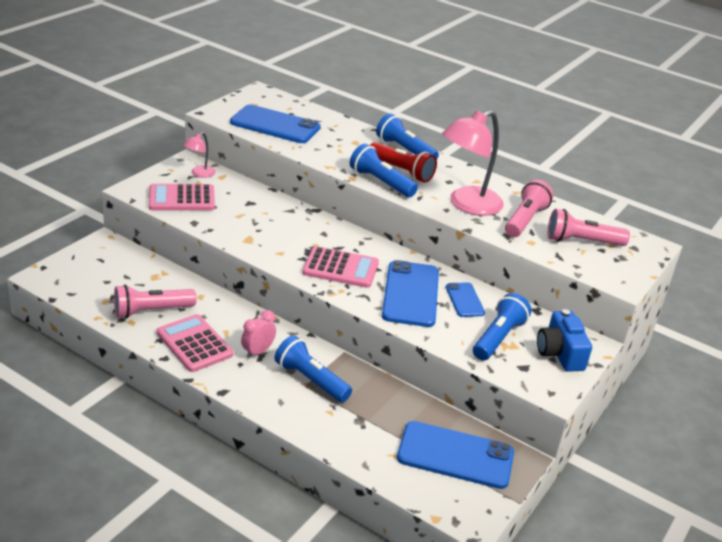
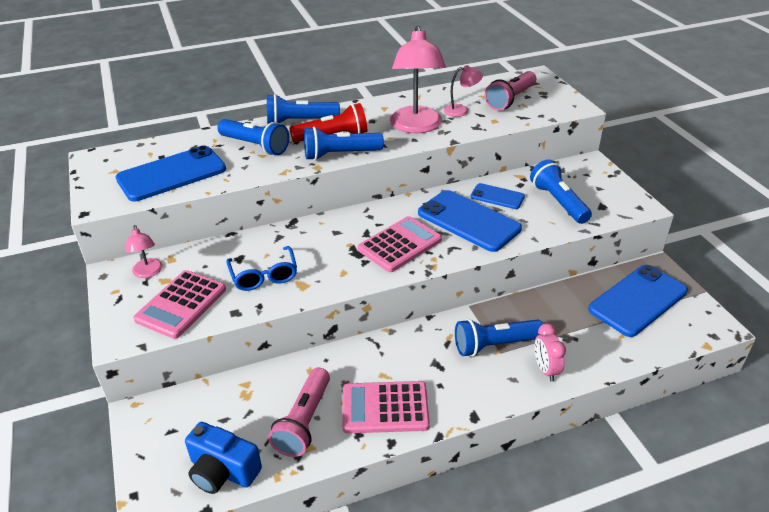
camera: 50 degrees left, 5 degrees up
pink clock [241,310,276,358] -> pink clock moved to [534,323,566,382]
pink flashlight [505,180,554,237] -> pink lamp [444,65,483,117]
blue camera [537,309,592,372] -> blue camera moved to [185,422,262,494]
none -> blue flashlight [218,119,289,155]
none -> blue glasses [227,246,297,291]

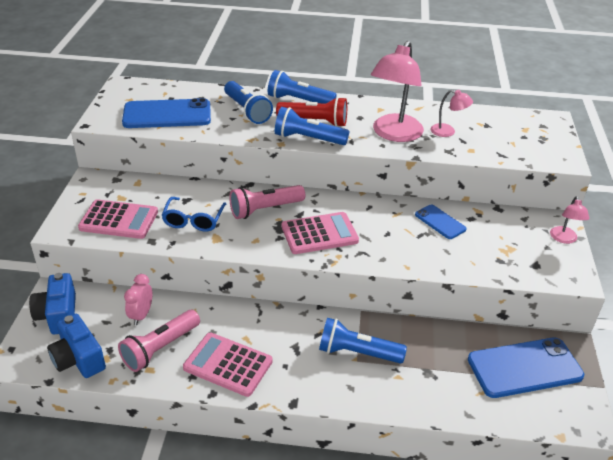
camera: 25 degrees right, 0 degrees up
pink lamp [125,225,163,278] -> pink lamp moved to [550,196,589,244]
pink calculator [133,270,226,339] -> pink calculator turned 135 degrees counterclockwise [78,199,158,239]
blue phone [418,190,522,252] -> none
pink flashlight [485,71,536,111] -> pink flashlight moved to [229,185,305,219]
blue flashlight [530,159,592,224] -> none
pink clock [534,323,566,382] -> pink clock moved to [124,274,152,325]
none -> blue camera [29,273,76,334]

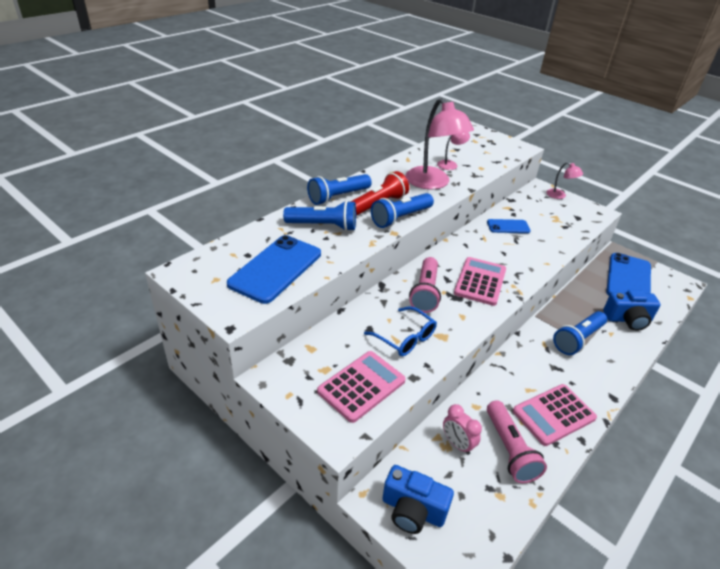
camera: 55 degrees left, 0 degrees up
blue camera [47,314,106,378] -> blue camera moved to [603,290,661,331]

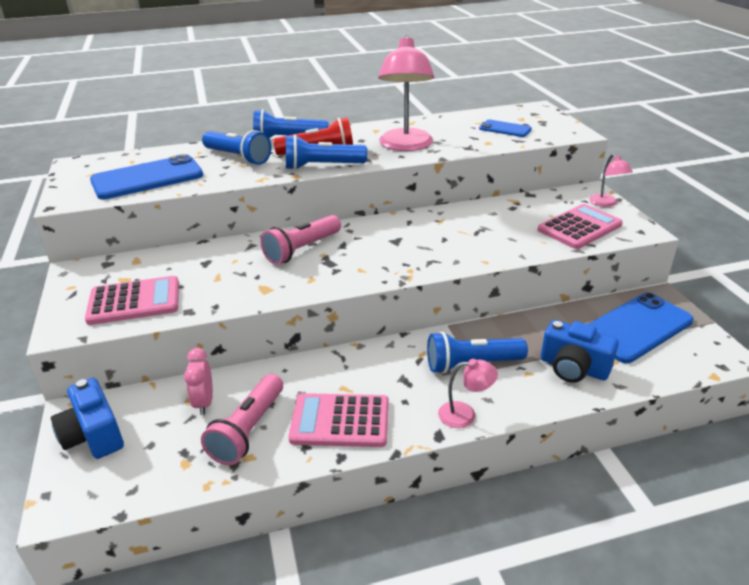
camera: 35 degrees right, 5 degrees down
blue glasses [364,306,437,356] -> none
pink lamp [437,132,470,170] -> pink lamp moved to [438,359,498,428]
pink calculator [454,257,506,306] -> pink calculator moved to [538,204,623,249]
blue phone [487,219,530,233] -> blue phone moved to [479,120,532,137]

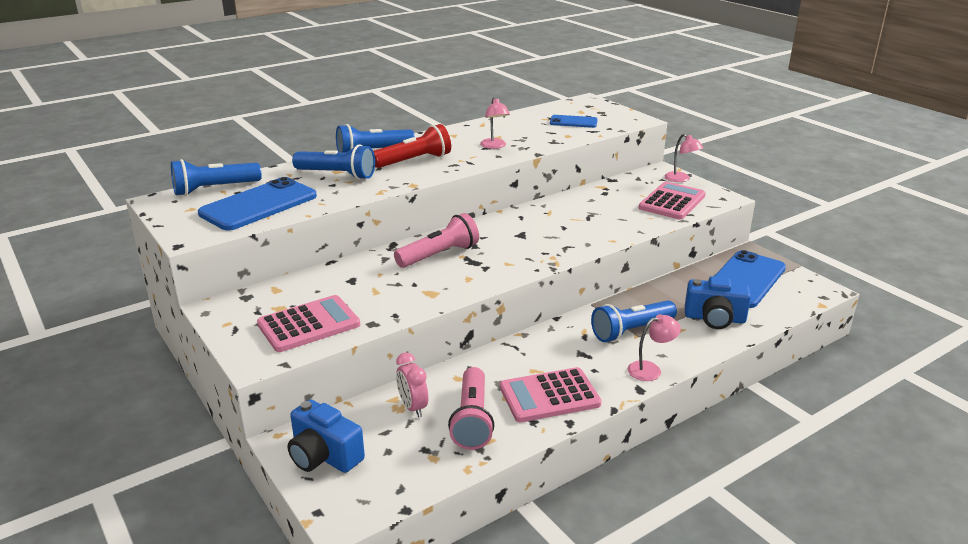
camera: 20 degrees left, 5 degrees down
pink flashlight [260,215,341,265] -> pink flashlight turned 150 degrees counterclockwise [394,213,479,268]
blue flashlight [286,135,367,170] -> blue flashlight moved to [171,159,262,196]
pink lamp [378,35,434,151] -> pink lamp [480,97,510,149], size x0.48

